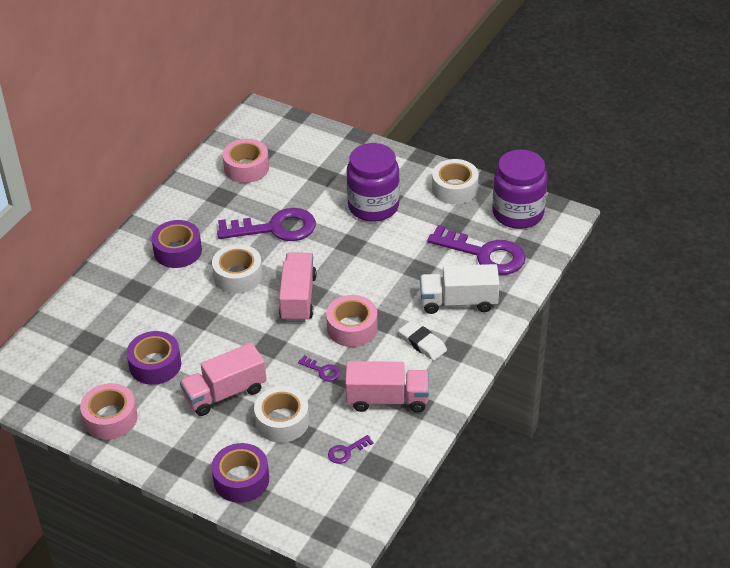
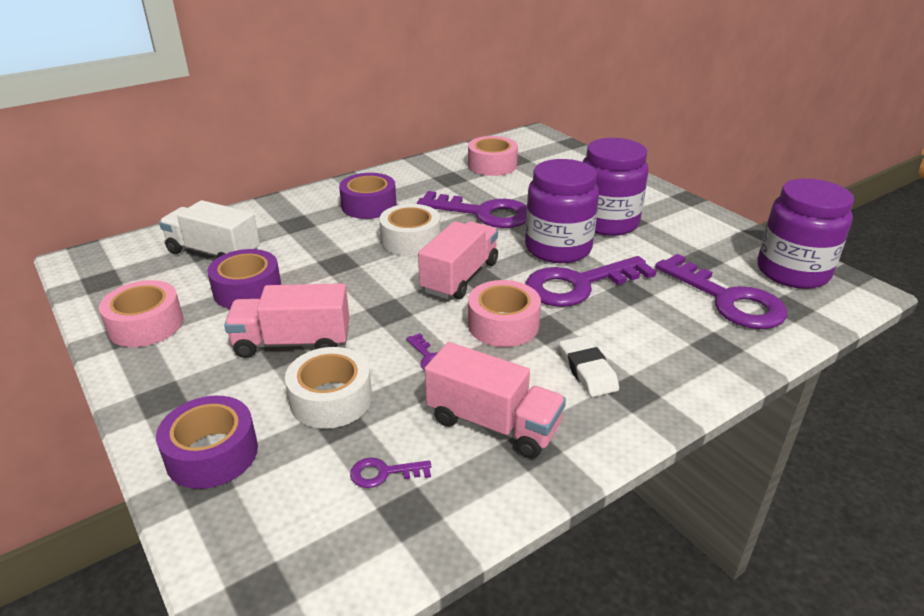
camera: 25 degrees right, 10 degrees down
white truck [420,264,500,314] -> white truck moved to [159,200,260,259]
white tape [432,159,479,204] -> none
none -> purple jar [525,159,599,263]
none -> purple key [525,256,656,307]

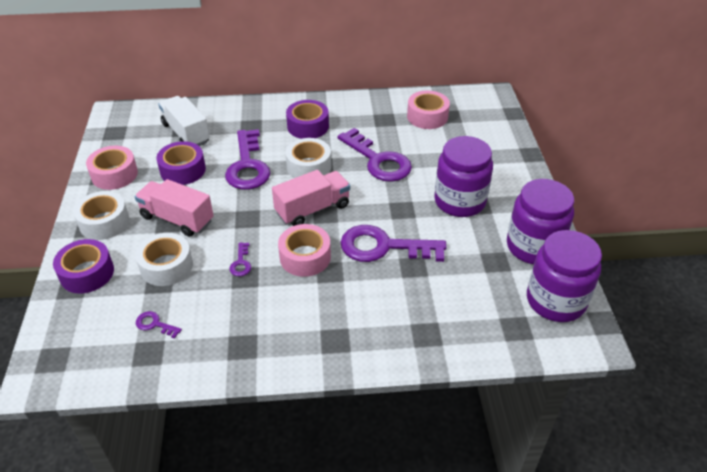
camera: 30 degrees right, 10 degrees up
pink truck [425,342,566,458] -> none
purple jar [525,159,599,263] -> purple jar moved to [507,179,574,264]
white eraser [559,336,619,397] -> none
purple key [655,254,787,329] -> purple key moved to [225,129,270,190]
none -> white tape [73,191,129,240]

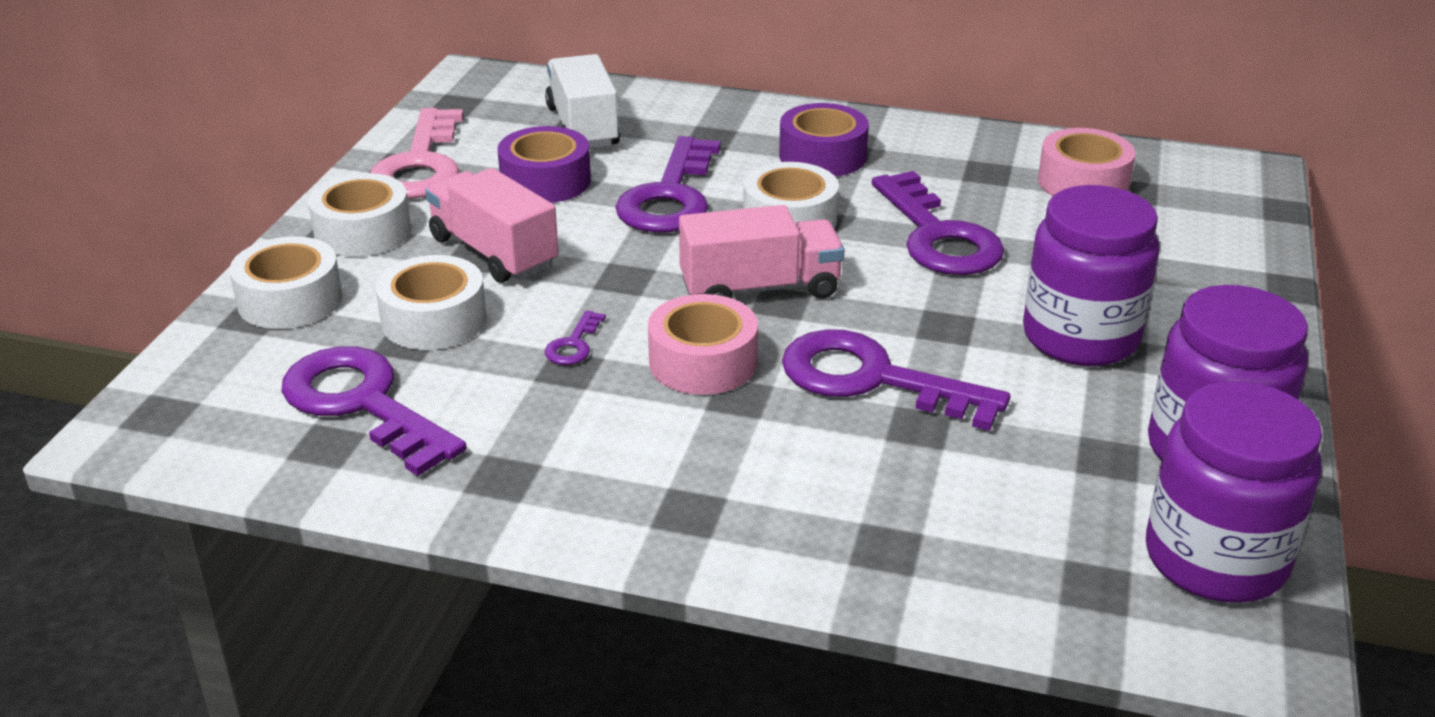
camera: 20 degrees right, 10 degrees down
purple tape [53,239,114,293] -> white tape [230,236,342,329]
pink tape [86,146,138,190] -> pink key [370,108,464,199]
purple key [136,311,182,339] -> purple key [281,346,467,476], size x2.36

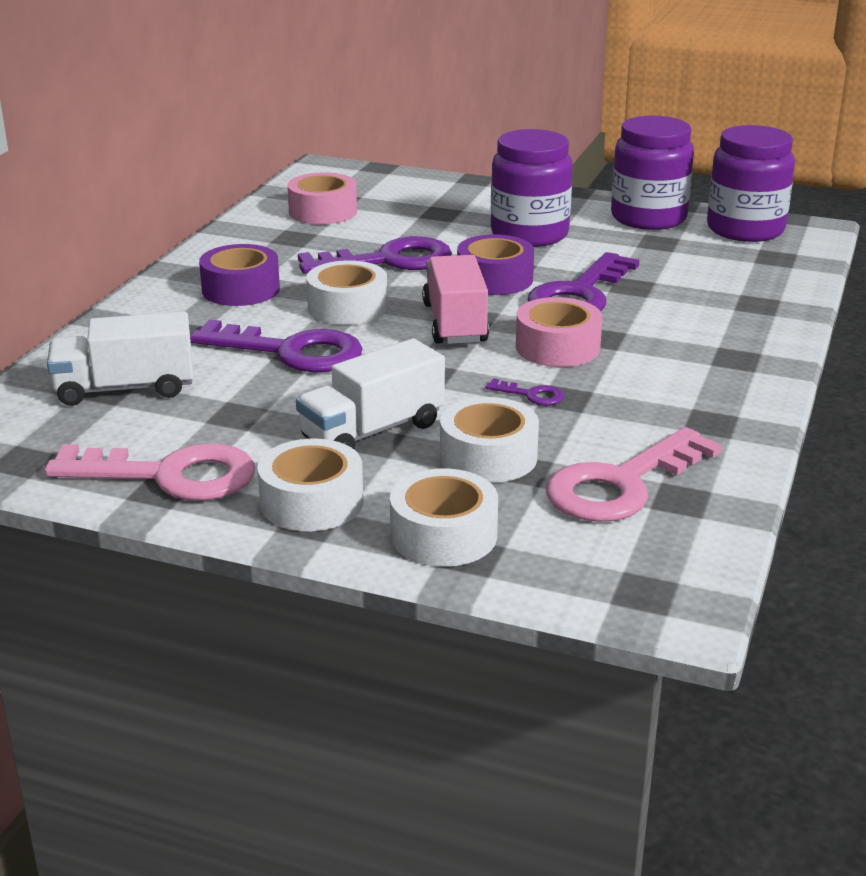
camera: 85 degrees left, 5 degrees down
purple key [281,346,467,476] -> pink key [546,427,722,522]
pink truck [425,168,559,283] -> white truck [296,338,445,449]
purple tape [497,126,591,203] -> purple tape moved to [457,234,534,295]

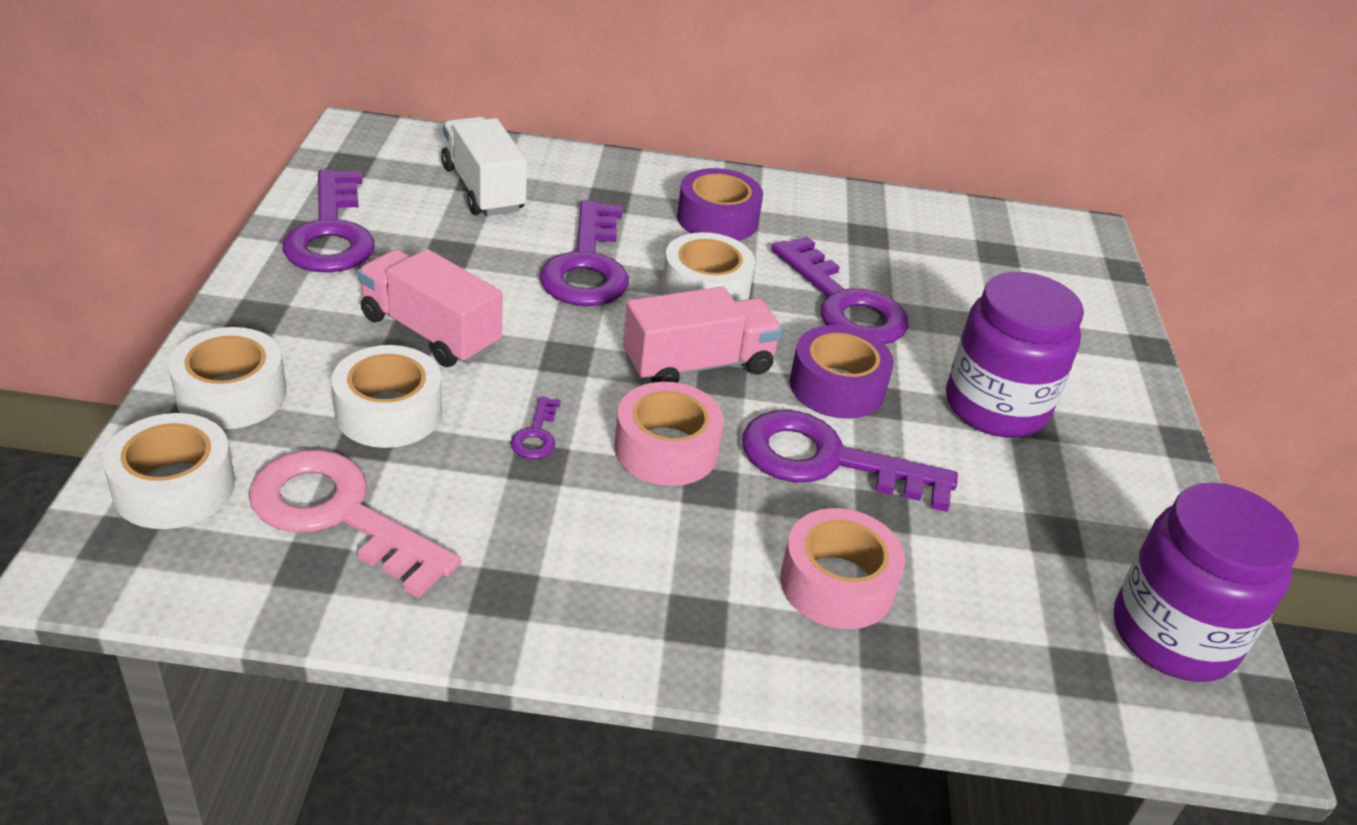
camera: 70 degrees right, 10 degrees up
pink key [44,444,255,500] -> purple key [282,169,375,273]
white tape [257,439,363,531] -> white tape moved to [102,413,235,529]
pink tape [287,172,357,224] -> pink tape moved to [780,508,905,629]
white truck [296,338,445,449] -> pink truck [358,249,503,367]
purple jar [611,116,694,230] -> none

